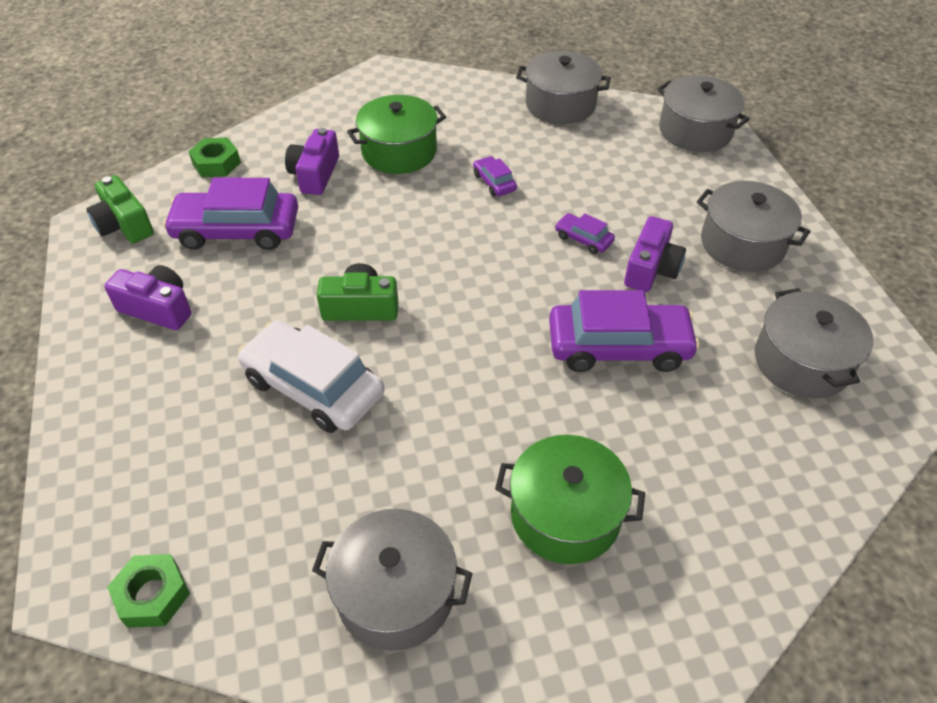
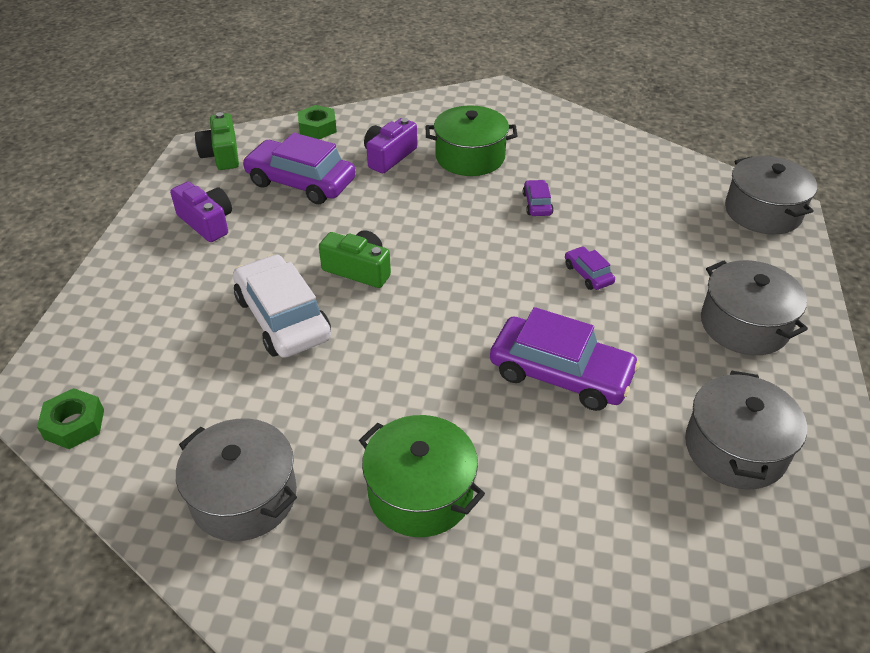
camera: 25 degrees right, 5 degrees down
grey pot [516,51,611,124] -> none
purple camera [624,216,686,292] -> none

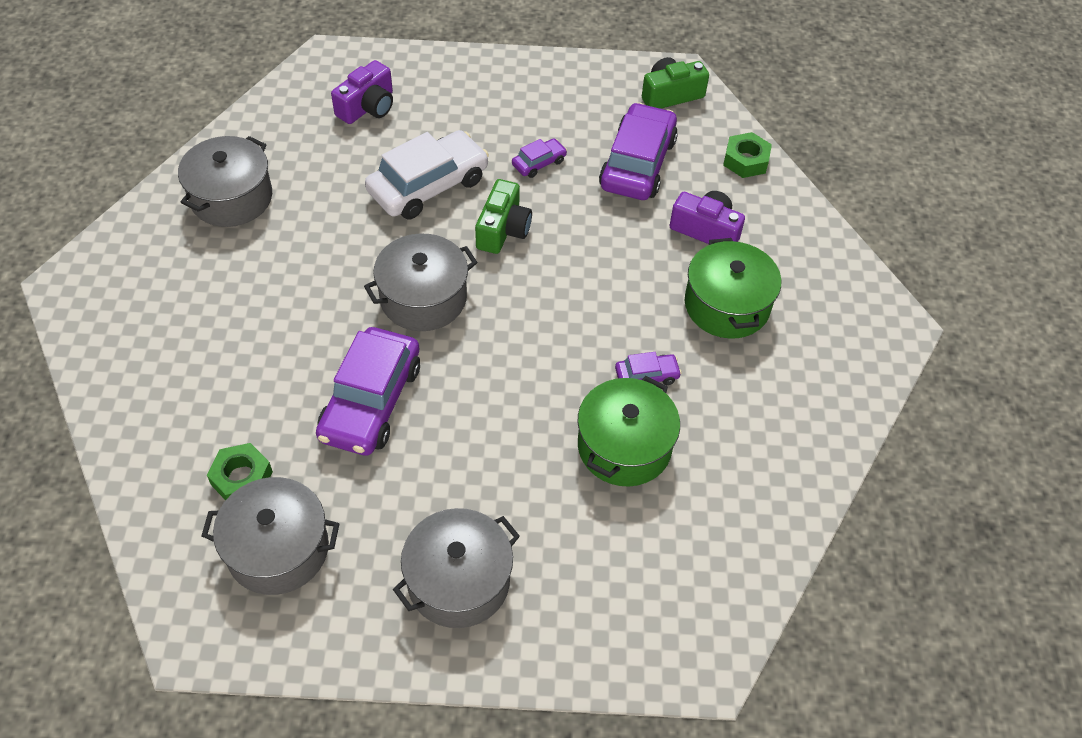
camera: 80 degrees right, 10 degrees up
green nut [37,388,104,449] -> green nut moved to [207,443,273,500]
purple camera [170,182,232,242] -> purple camera moved to [331,60,393,124]
green pot [359,415,485,537] -> green pot moved to [578,376,680,487]
purple car [565,246,615,290] -> purple car moved to [512,138,567,178]
grey pot [725,156,817,234] -> grey pot moved to [364,234,477,331]

